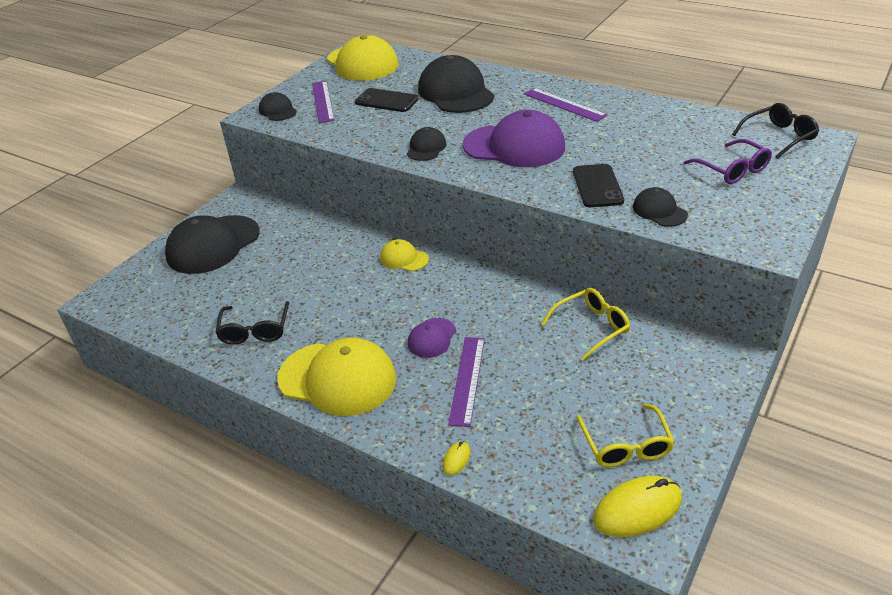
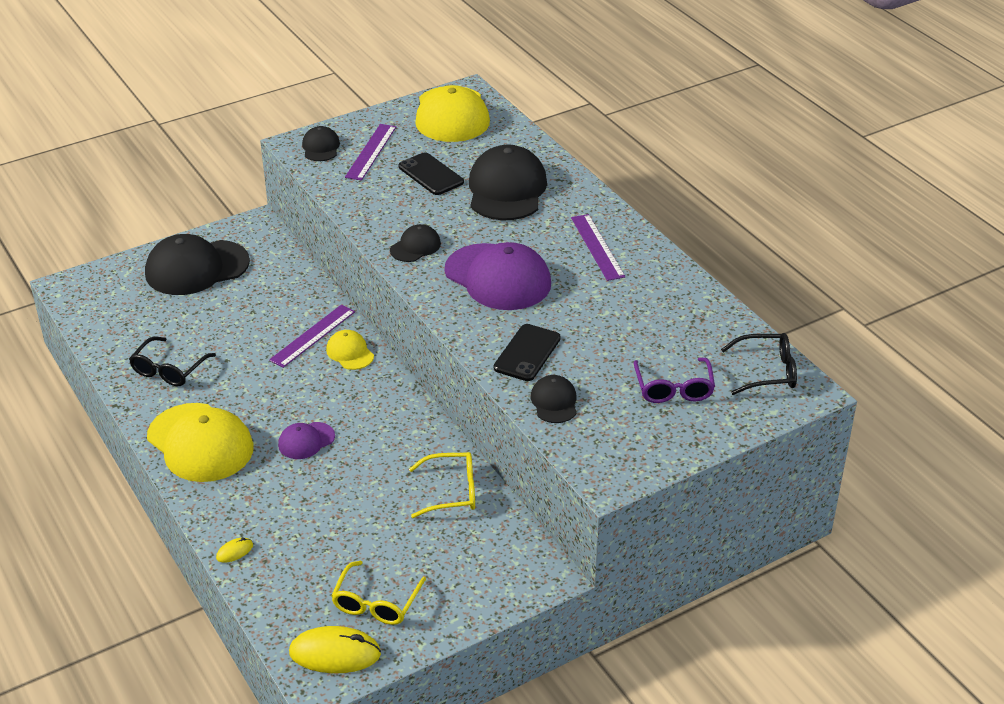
camera: 25 degrees right, 0 degrees up
purple ruler [448,337,485,427] -> purple ruler moved to [269,305,355,368]

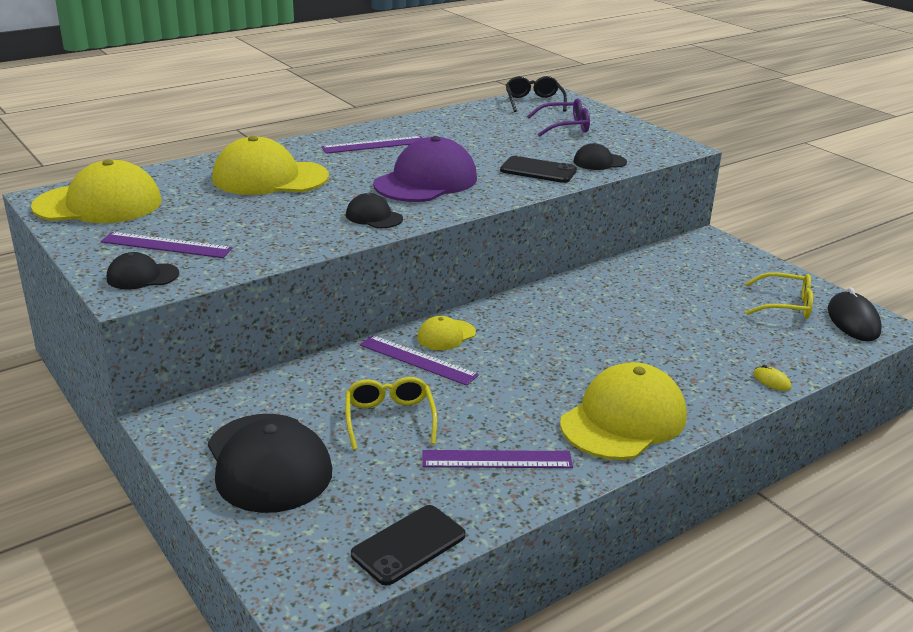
camera: 95 degrees left, 10 degrees down
black glasses [129,337,216,386] -> purple ruler [422,450,573,468]
purple cap [278,422,335,459] -> none
yellow mouse [289,626,381,673] -> black mouse [828,287,882,341]
black phone [398,152,464,195] -> black phone moved to [351,505,466,586]
yellow glasses [409,452,475,518] -> yellow glasses moved to [345,377,437,450]
black cap [469,145,547,220] -> yellow cap [212,136,329,195]

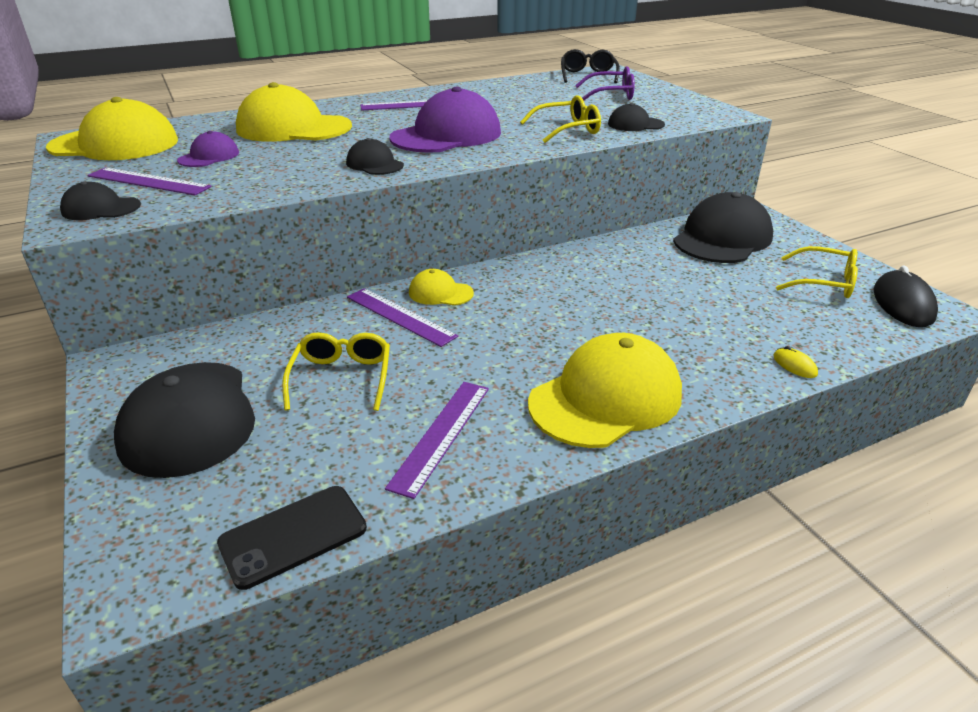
camera: 10 degrees right, 5 degrees up
yellow cap [417,316,476,350] -> yellow cap turned 45 degrees clockwise [409,269,474,306]
purple ruler [422,450,573,468] -> purple ruler turned 75 degrees counterclockwise [385,382,489,499]
black phone [500,156,577,183] -> yellow glasses [520,95,601,143]
none -> purple cap [177,131,239,167]
none -> black cap [673,192,773,263]

